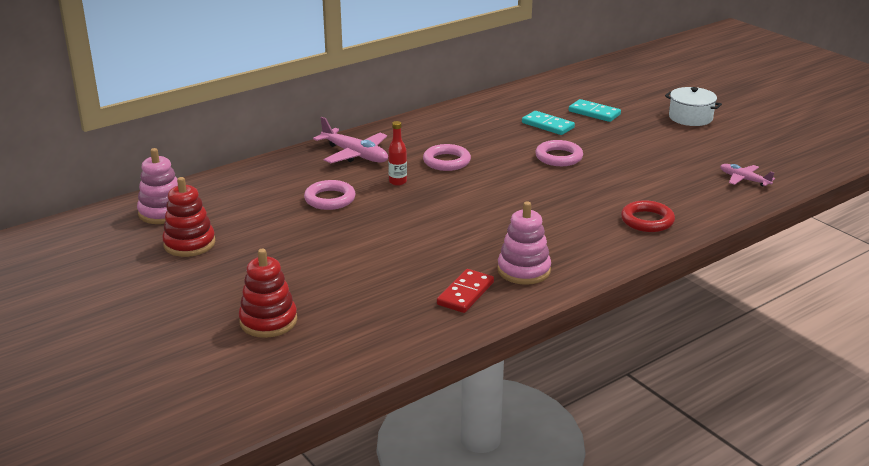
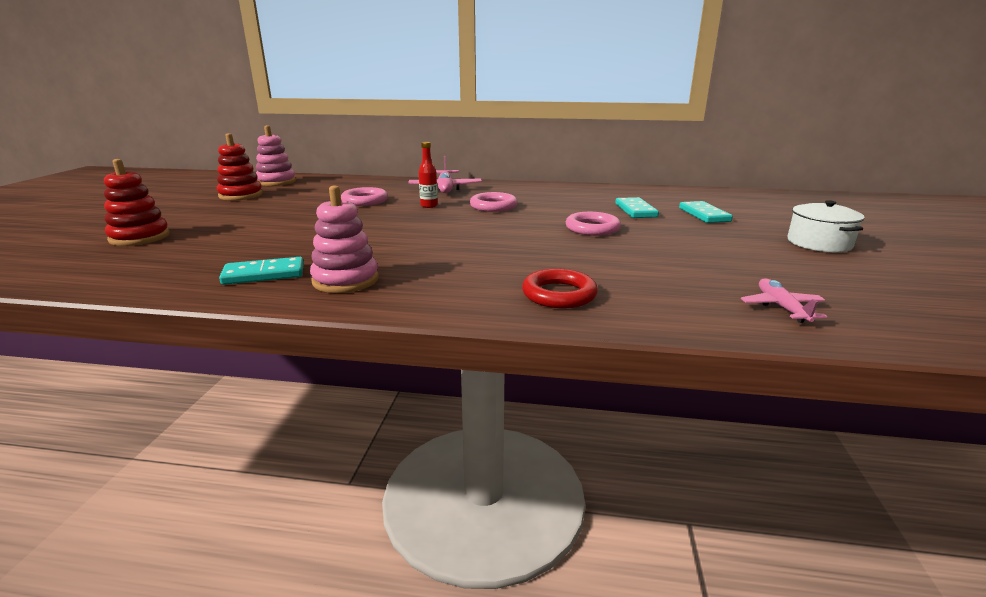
camera: 45 degrees right, 5 degrees down
red domino [437,269,494,313] -> turquoise domino [219,257,304,285]

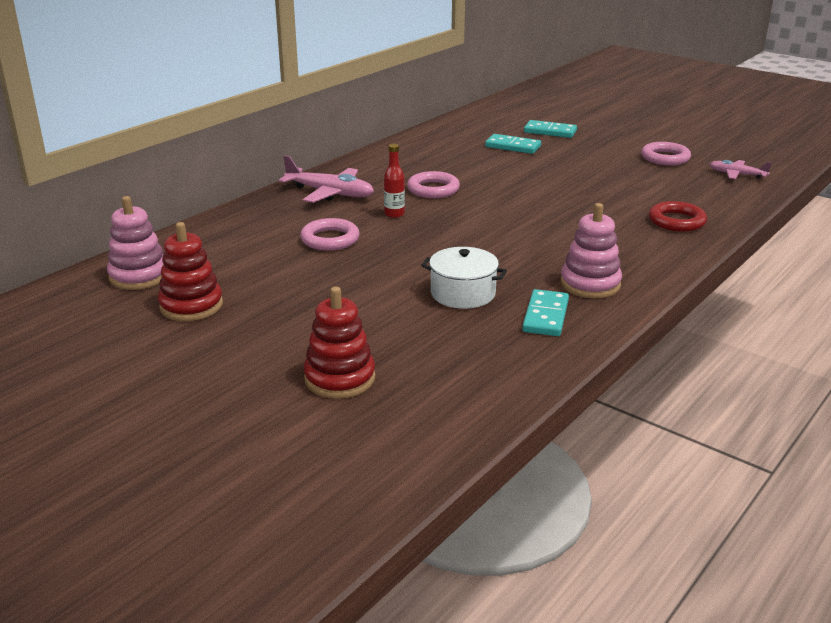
camera: 60 degrees left, 5 degrees up
pink ring [566,212,621,236] -> pink ring moved to [641,142,691,165]
white pot [787,200,865,252] -> white pot moved to [421,247,507,309]

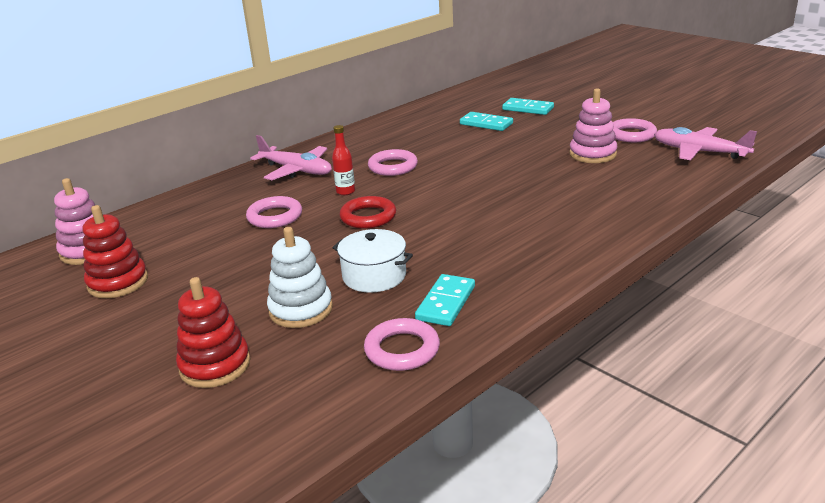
camera: 10 degrees right, 0 degrees up
pink stacking toy [561,203,622,298] -> pink stacking toy moved to [569,88,617,163]
red ring [649,201,707,232] -> red ring moved to [340,196,396,229]
pink plane [710,160,772,179] -> pink plane [654,127,757,160], size x1.66
none -> white stacking toy [267,227,333,328]
none -> pink ring [364,318,440,371]

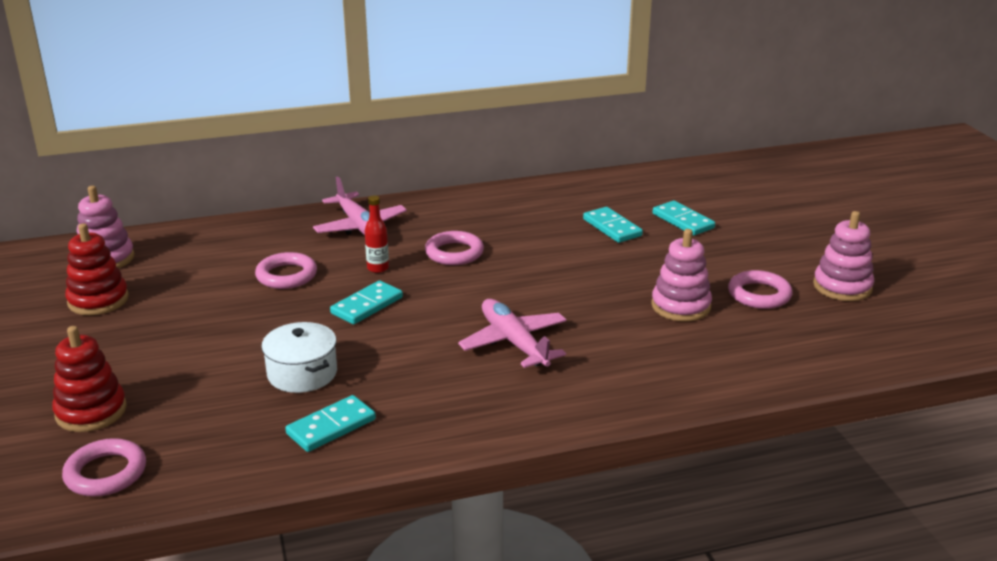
camera: 25 degrees right, 0 degrees up
white stacking toy [267,227,333,328] -> none
red ring [340,196,396,229] -> turquoise domino [330,280,403,324]
pink ring [364,318,440,371] -> pink ring moved to [62,438,146,497]
pink plane [654,127,757,160] -> pink plane moved to [458,299,567,368]
none -> pink stacking toy [813,211,874,301]

